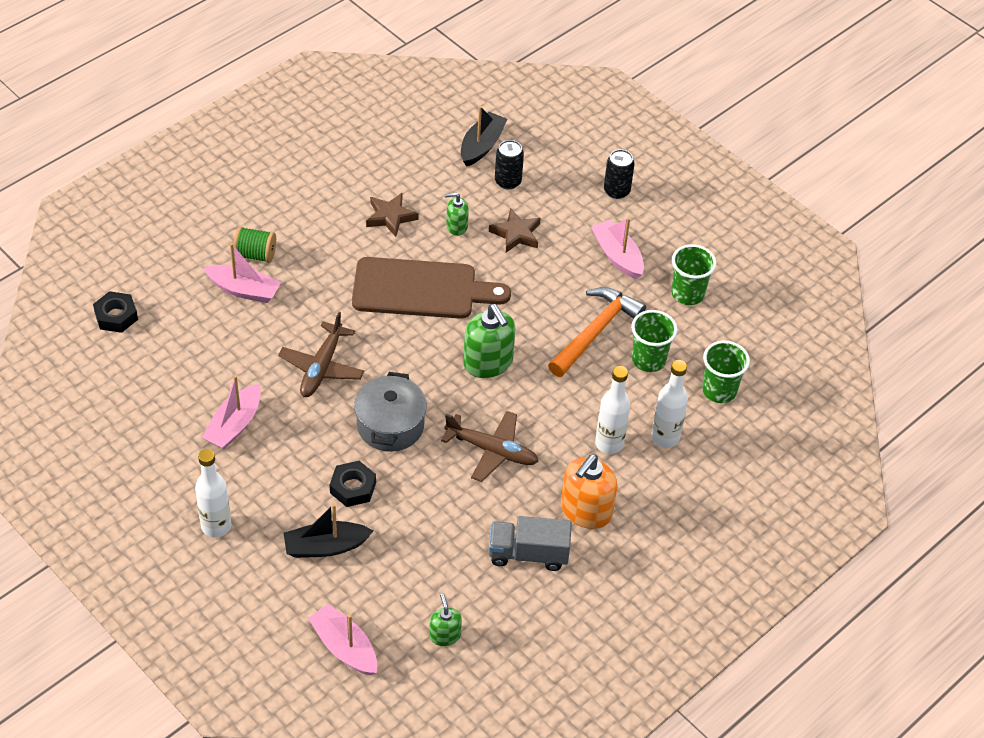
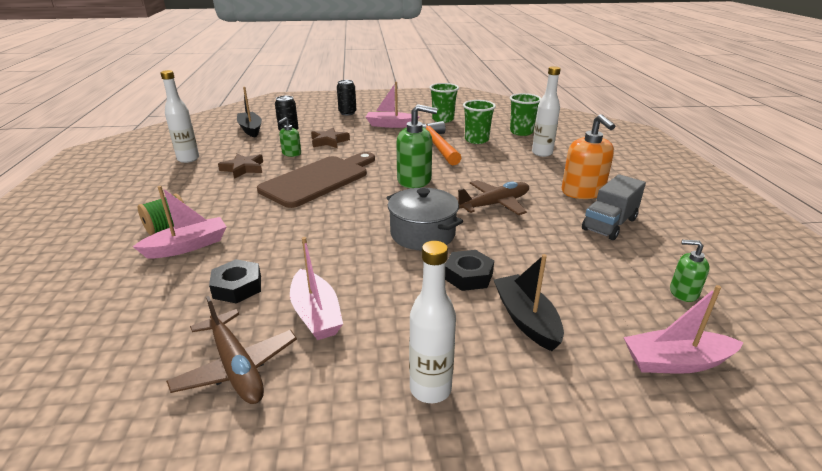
camera: 50 degrees left, 20 degrees down
black nut [93,291,138,333] -> black nut moved to [209,259,261,304]
brown plane [278,312,364,397] -> brown plane moved to [166,296,297,404]
black boat [284,504,373,558] -> black boat turned 135 degrees clockwise [494,254,564,351]
white bottle [595,366,630,454] -> white bottle moved to [160,70,199,163]

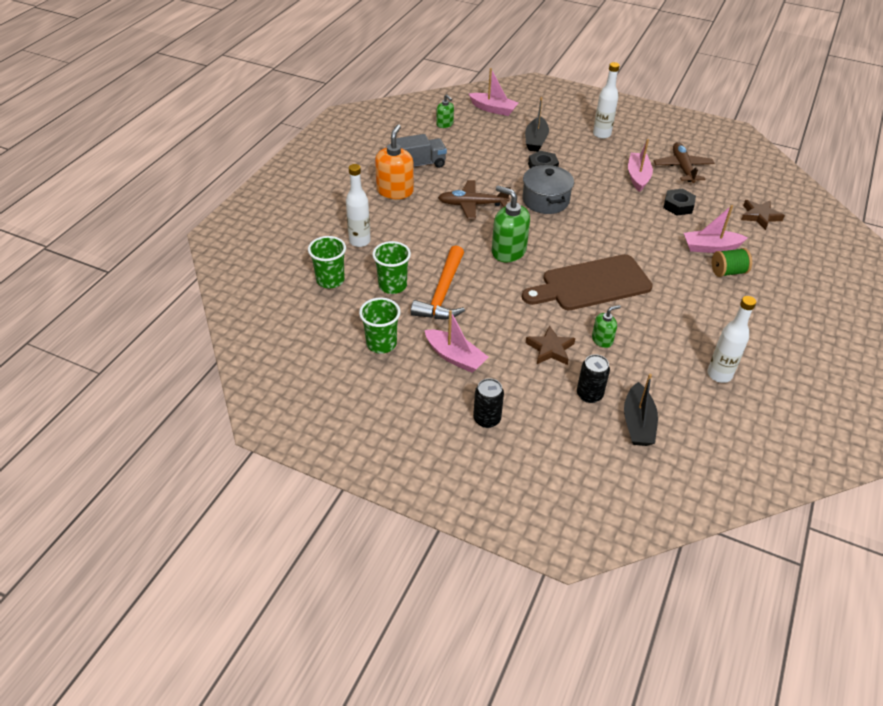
camera: 150 degrees left, 15 degrees up
brown star [218,154,263,179] -> brown star moved to [741,200,785,230]

